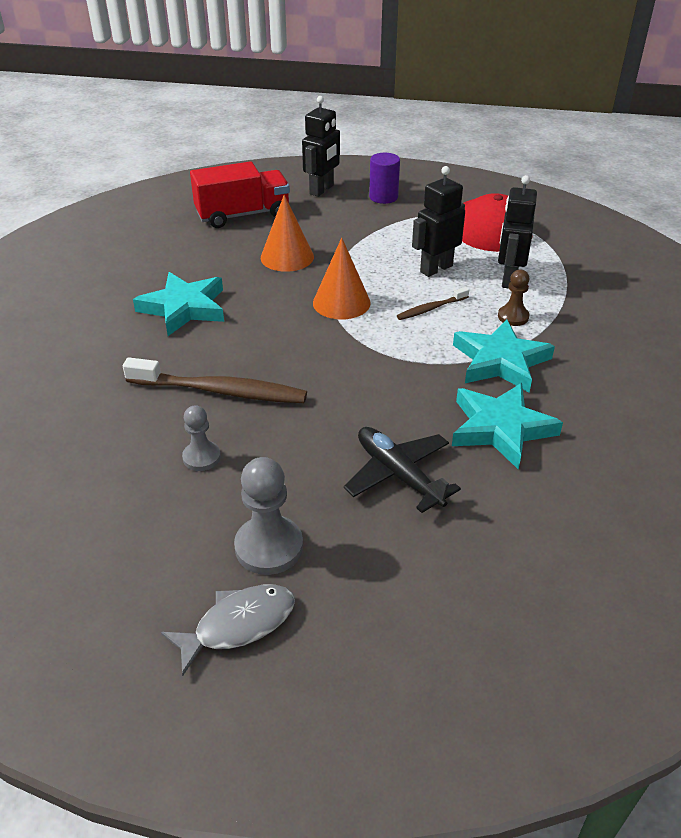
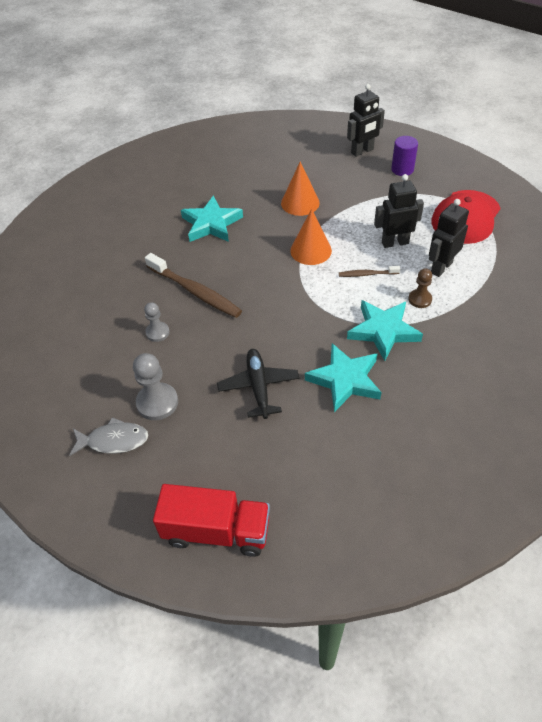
camera: 30 degrees right, 10 degrees up
red truck [190,161,290,228] -> red truck moved to [153,484,270,557]

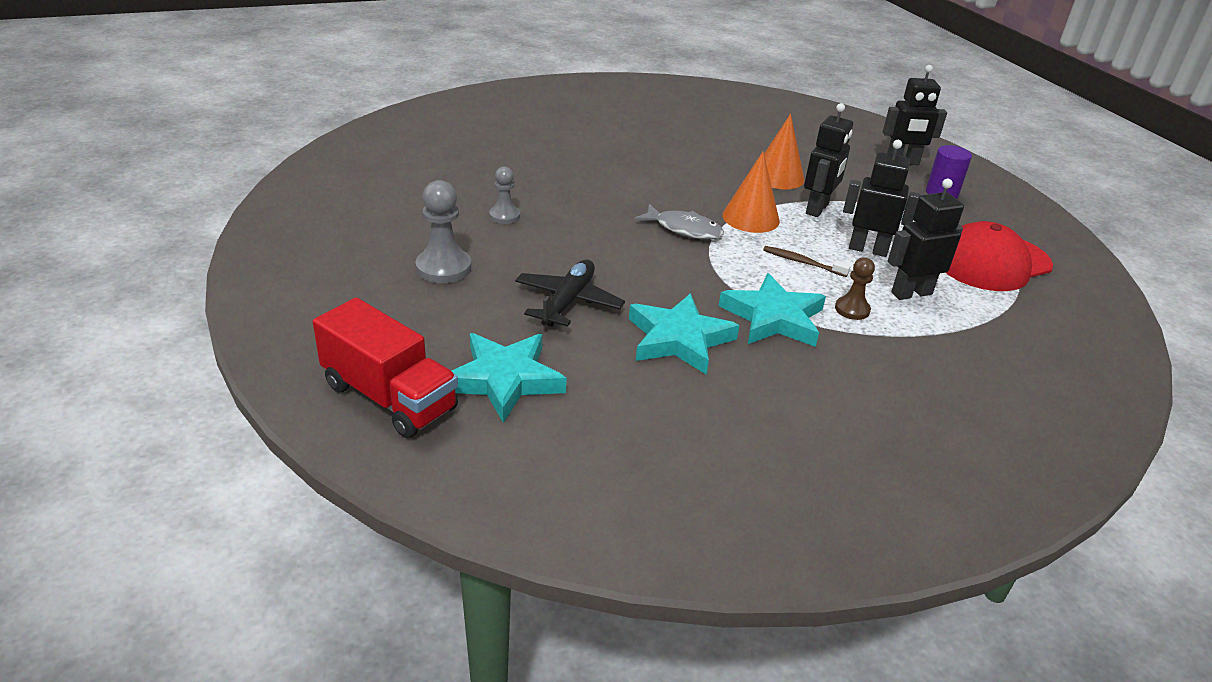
camera: 25 degrees right, 15 degrees down
grey fish [69,417,149,456] -> grey fish moved to [634,204,724,239]
brown toothbrush [145,253,242,318] -> none
turquoise star [181,196,243,242] -> turquoise star moved to [452,333,567,423]
none -> black robot [804,103,853,217]

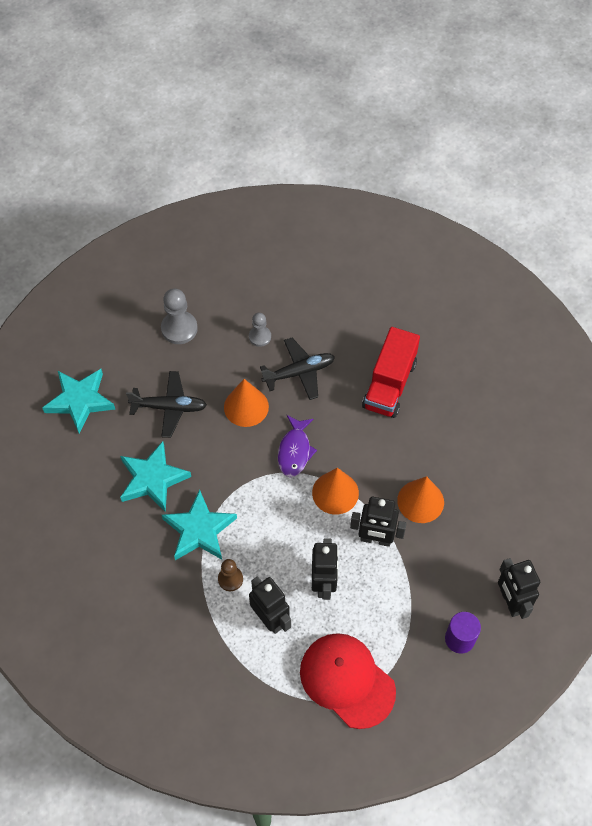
camera: 75 degrees right, 25 degrees up
red truck [313,298,458,438] -> red truck moved to [362,327,420,418]
grey fish [634,204,724,239] -> purple fish [278,415,317,477]
brown toothbrush [763,246,851,277] -> none
none -> orange cone [224,379,269,427]
none -> black plane [260,338,335,400]

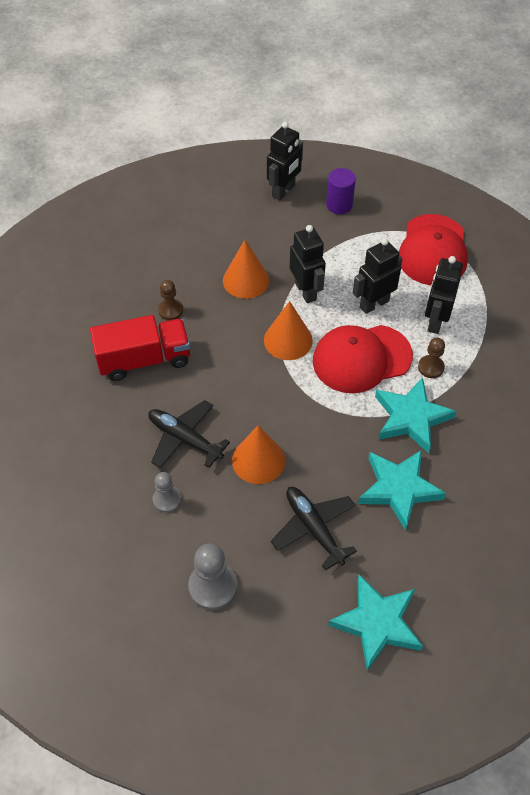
camera: 125 degrees left, 5 degrees down
purple fish [278,415,317,477] -> none
none -> brown pawn [158,280,183,320]
none -> red cap [313,325,413,393]

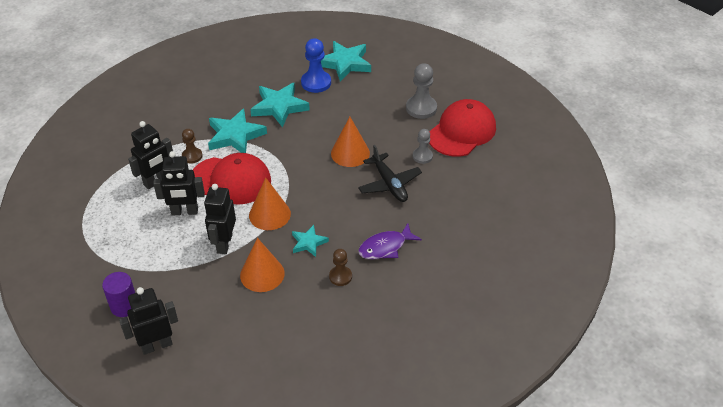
camera: 150 degrees left, 10 degrees down
red truck [90,315,190,381] -> purple fish [358,223,422,259]
black plane [271,487,357,571] -> none
red cap [399,214,468,285] -> red cap moved to [429,99,496,157]
none -> turquoise star [292,225,329,257]
none -> blue pawn [301,38,331,93]

